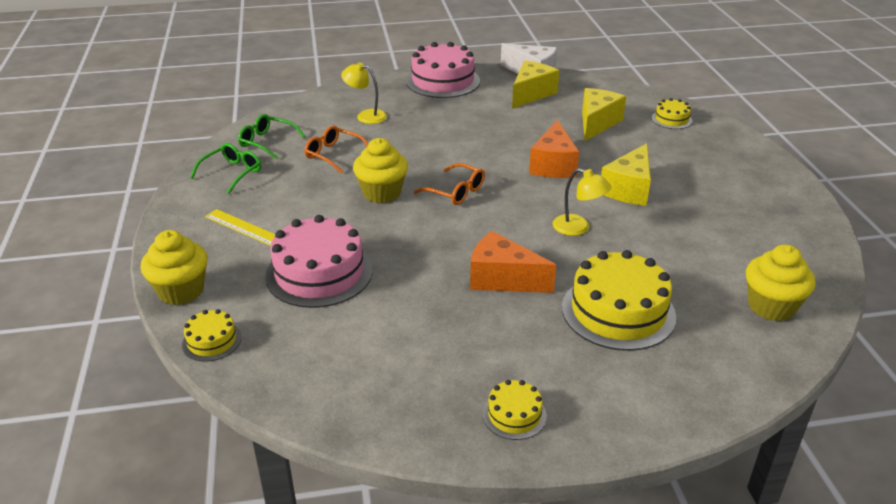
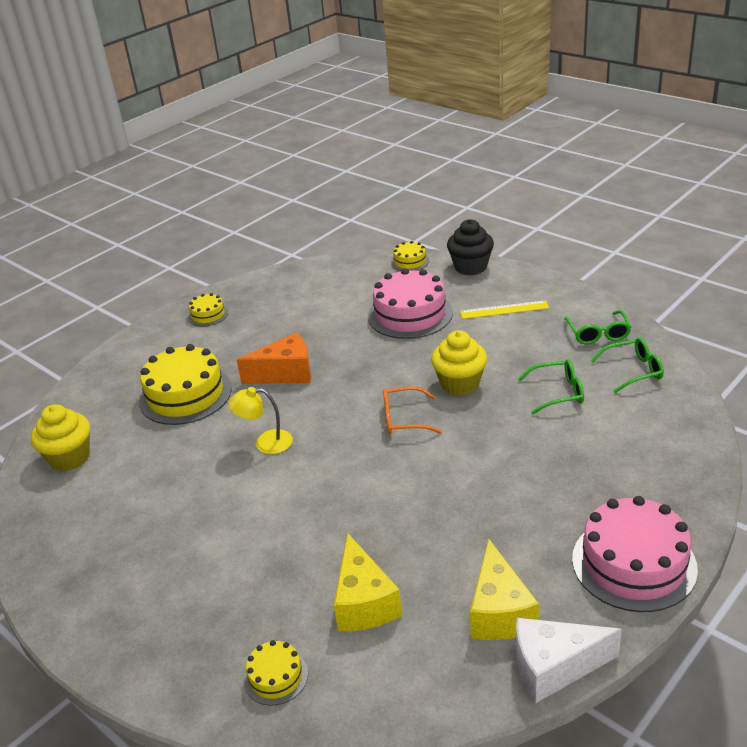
camera: 145 degrees right, 0 degrees up
yellow cupcake [140,230,208,305] -> black cupcake [447,219,494,276]
orange glasses [304,125,369,174] -> green glasses [518,359,584,414]
yellow lamp [341,62,387,124] -> none
orange cheese [529,119,579,178] -> none
yellow cheese [601,143,651,206] -> none

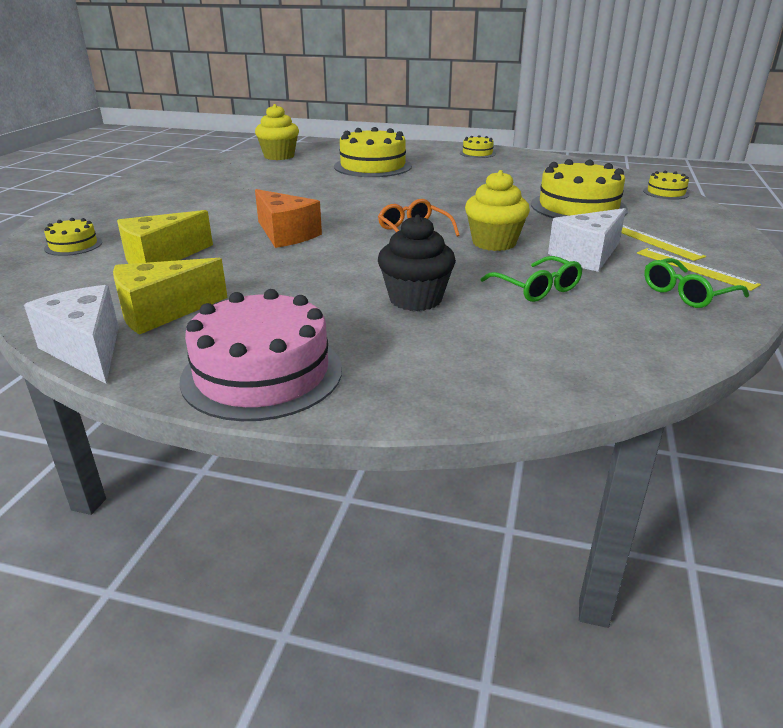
camera: 60 degrees right, 5 degrees down
yellow lamp [228,387,293,454] -> none
orange cheese [237,333,311,384] -> orange cheese moved to [255,189,322,248]
pink cake [368,268,453,339] -> yellow cake [531,159,628,218]
black cupcake [447,219,494,276] -> black cupcake moved to [378,215,456,311]
green glasses [591,338,664,393] -> none
none -> white cheese [548,208,626,272]
none -> yellow ruler [637,248,761,291]

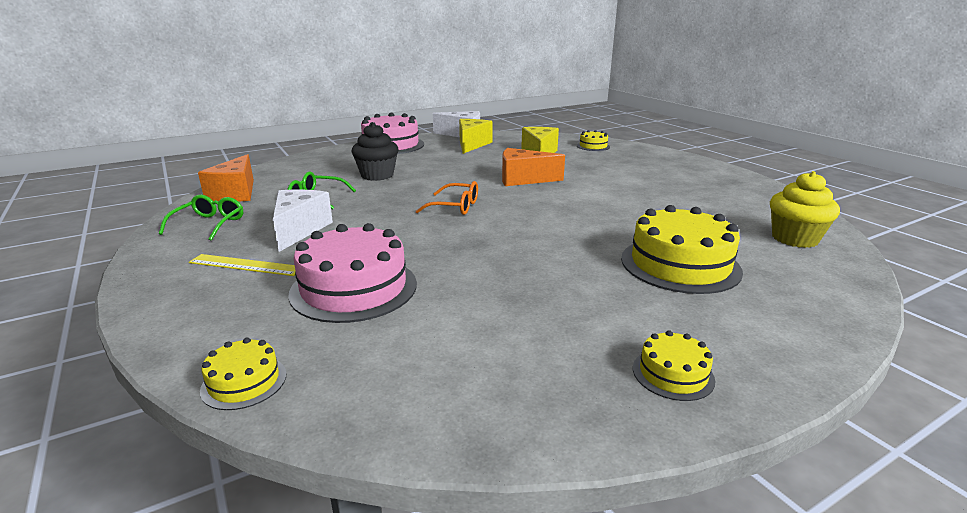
camera: 135 degrees right, 5 degrees down
yellow cupcake [465,170,530,251] -> none
yellow cake [531,159,628,218] -> pink cake [288,223,417,323]
yellow ruler [637,248,761,291] -> none
none -> orange cheese [198,154,254,202]

